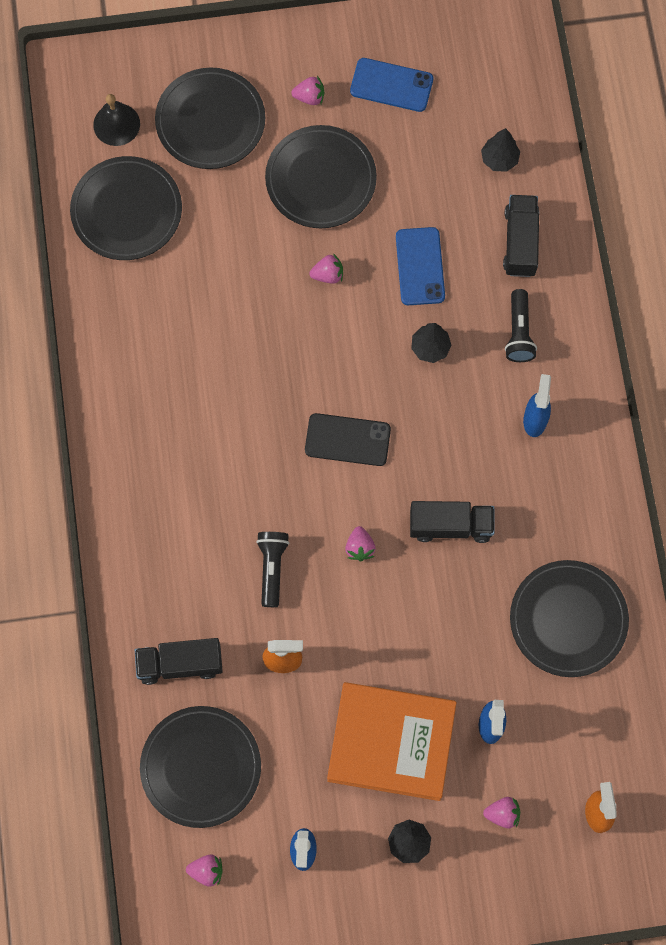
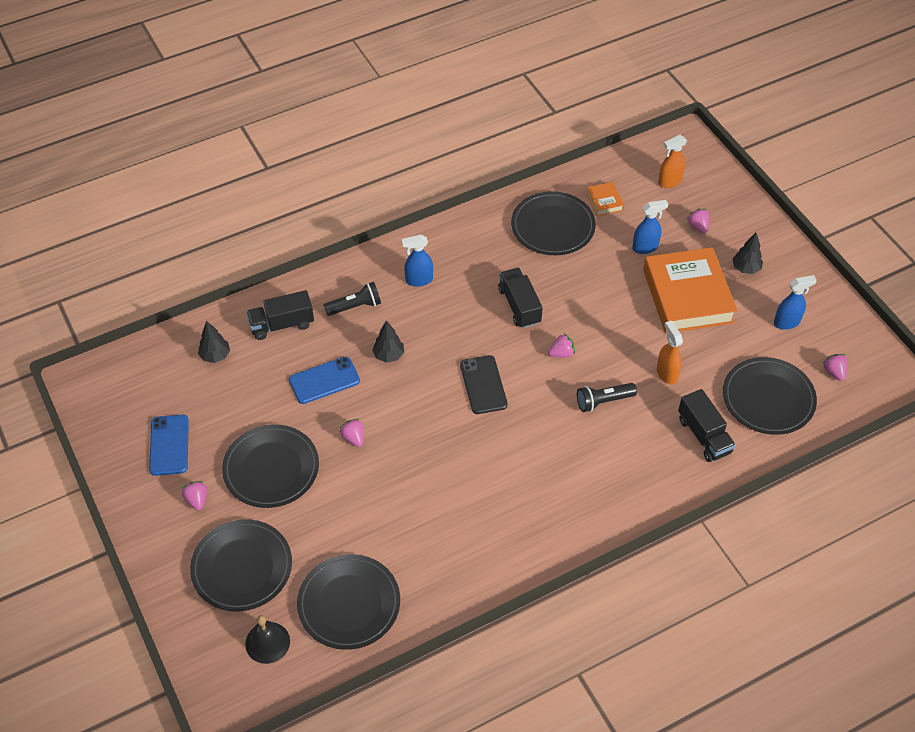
camera: 110 degrees left, 20 degrees down
none -> orange book [586,182,624,216]

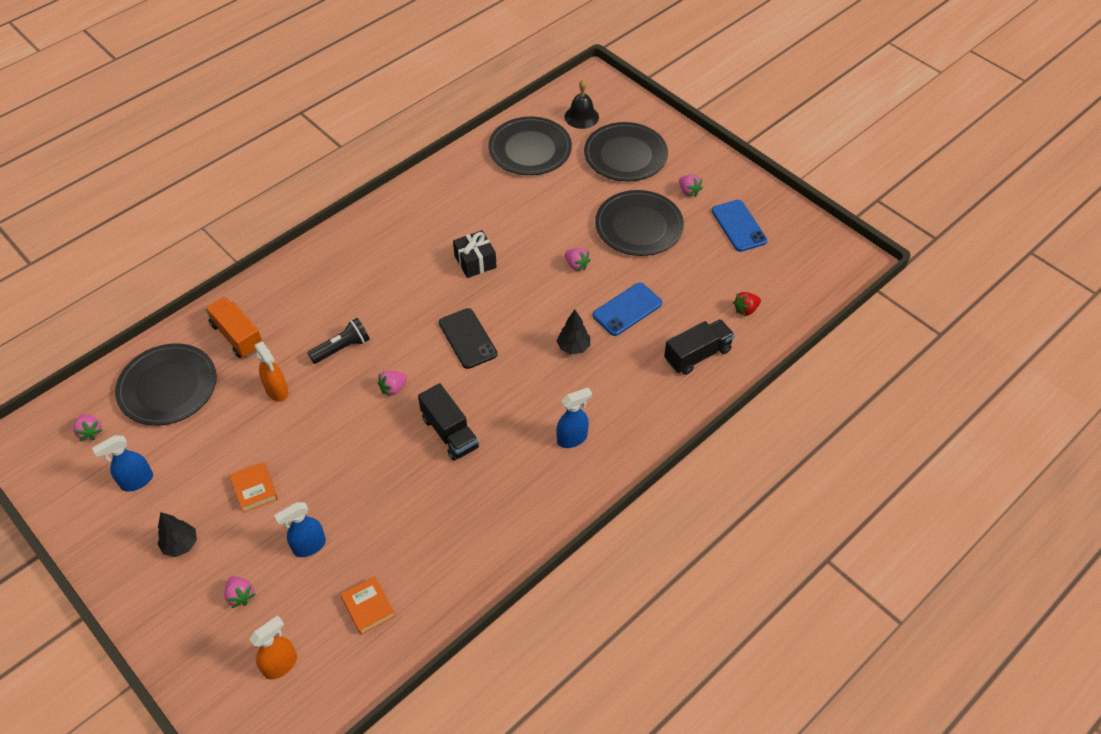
camera: 165 degrees right, 0 degrees up
black tree [198,321,230,363] -> red strawberry [733,292,761,316]
black flashlight [324,282,381,316] -> none
black plate [511,191,596,255] -> none
orange book [643,247,737,333] -> orange book [230,462,278,513], size x0.42
black truck [678,389,736,462] -> orange truck [205,297,262,358]
none -> black gift [453,230,497,278]

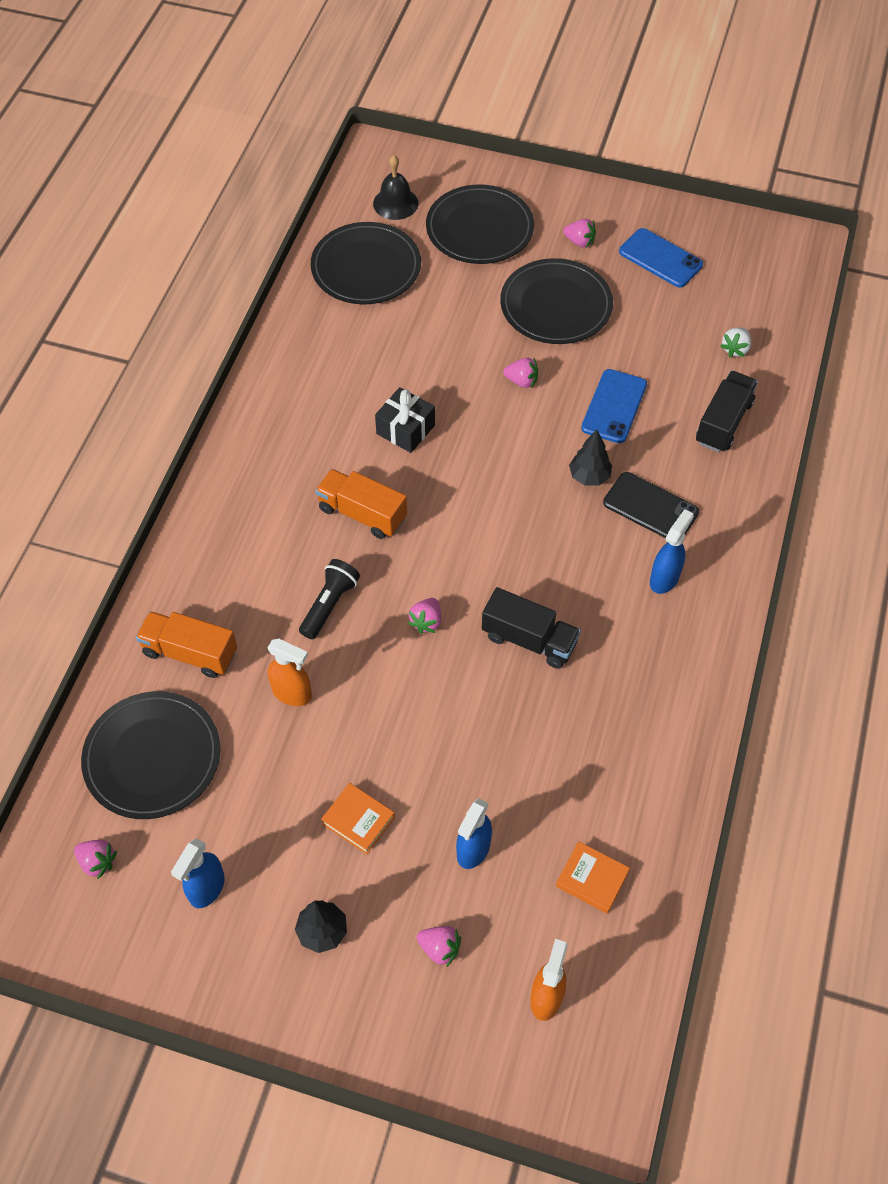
camera: 30 degrees left, 5 degrees up
black phone [439,308,497,369] -> black phone moved to [603,472,699,538]
red strawberry [733,292,761,316] -> white strawberry [721,328,752,358]
none -> orange truck [315,469,407,539]

